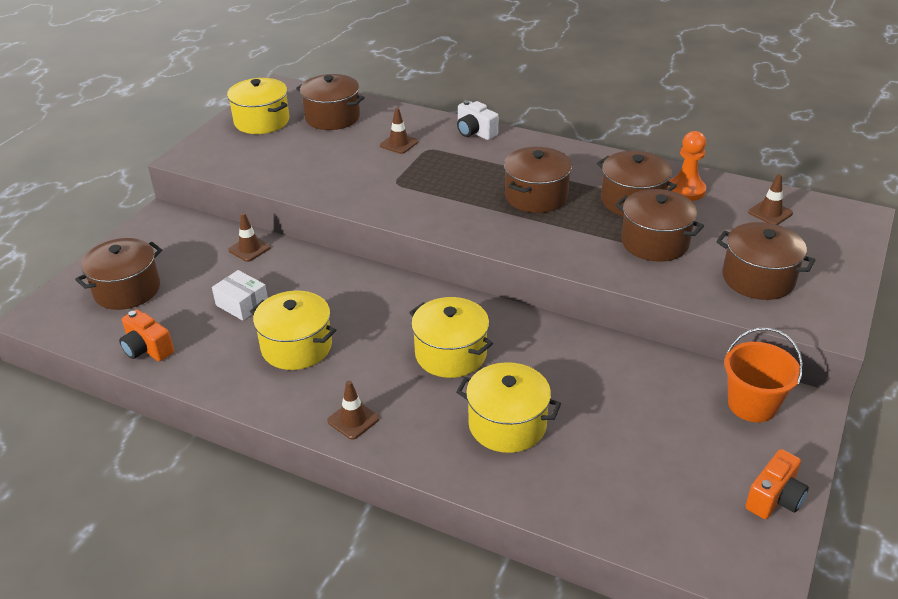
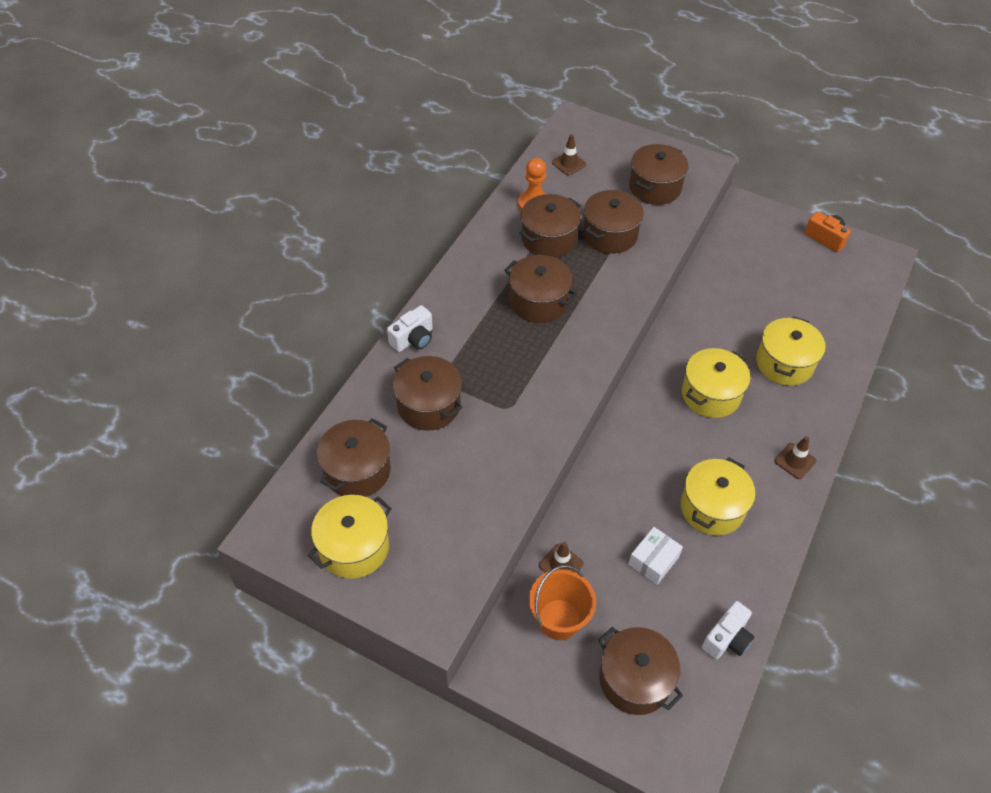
camera: 90 degrees left, 15 degrees up
orange camera [119,309,174,361] -> white camera [702,601,754,659]
brown traffic cone [380,108,418,154] -> brown pot [393,356,462,431]
orange bucket [724,328,803,422] -> orange bucket moved to [529,565,596,640]

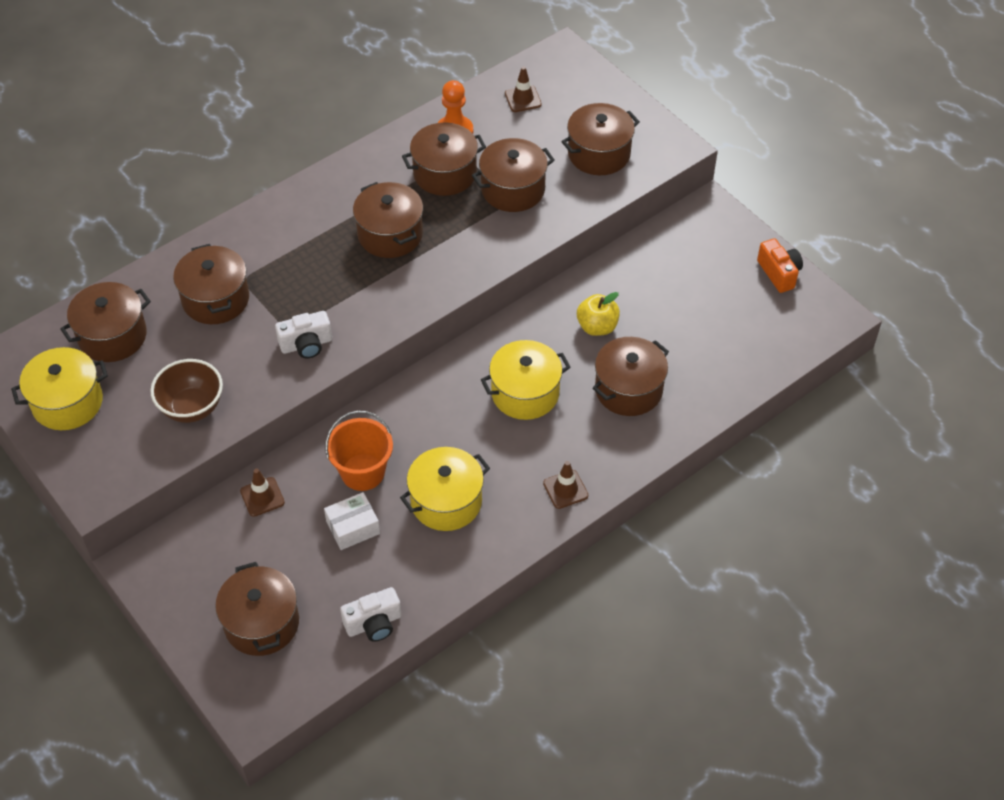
camera: 25 degrees right, 0 degrees up
white camera [387,305,433,352] -> white camera moved to [275,311,332,358]
orange bucket [529,565,596,640] -> orange bucket moved to [325,411,393,491]
yellow pot [756,316,826,386] -> brown pot [592,337,669,416]
none -> brown bowl [150,359,223,423]
none -> yellow apple [577,292,620,336]

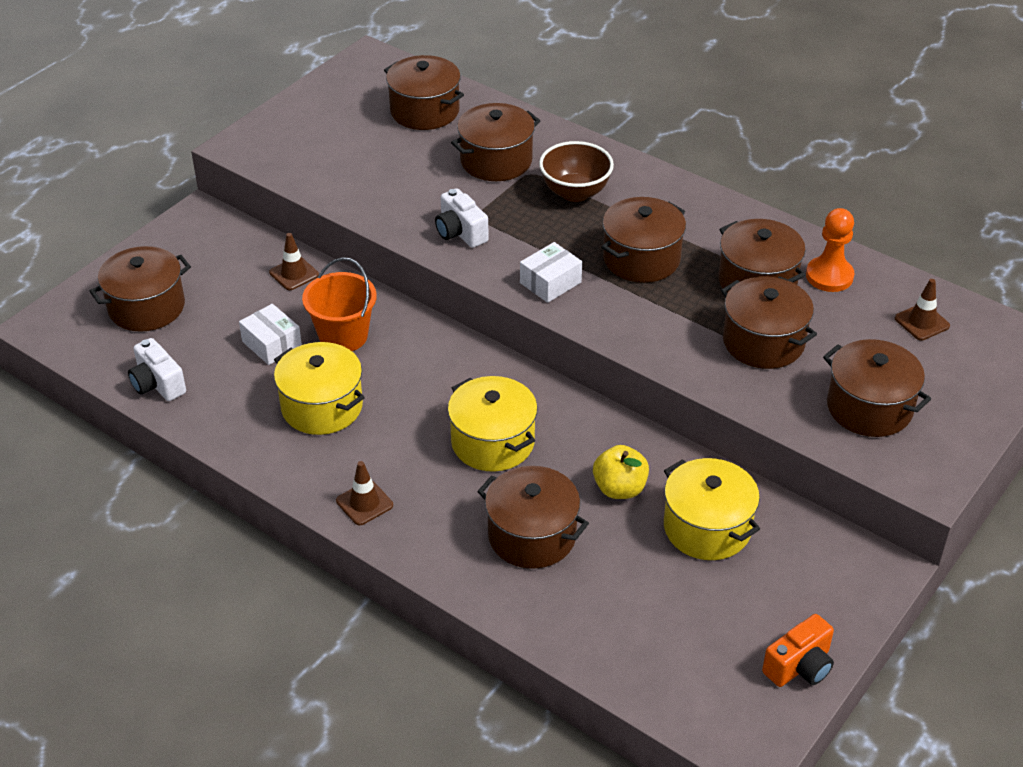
camera: 75 degrees right, 10 degrees down
yellow pot [11,347,108,430] -> yellow pot moved to [664,458,760,560]
brown bowl [150,359,223,423] -> brown bowl moved to [539,141,614,202]
none -> white box [520,242,582,303]

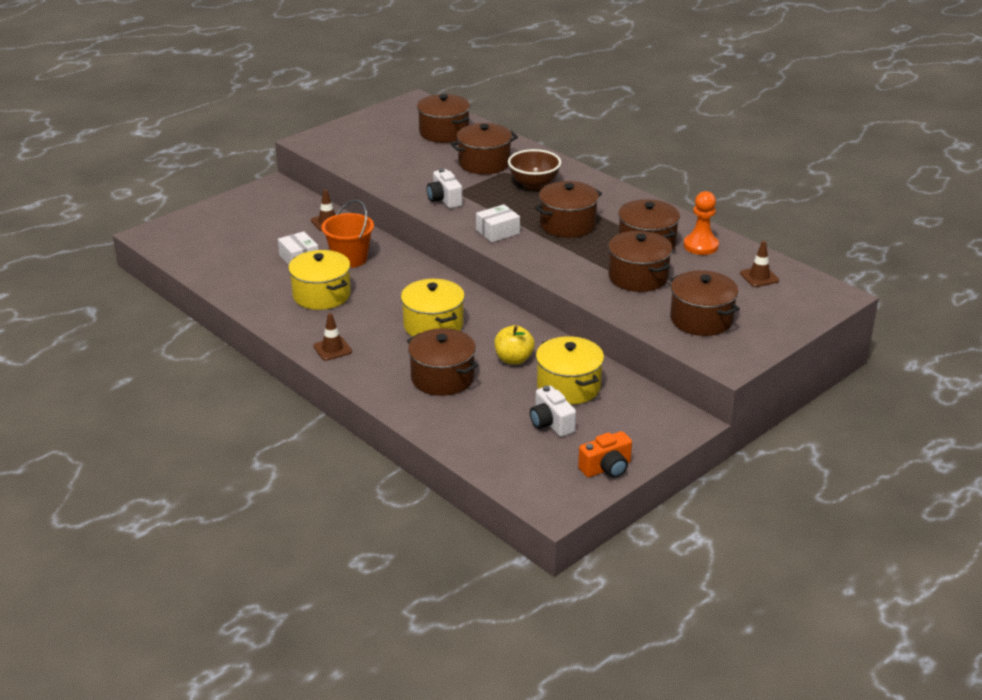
camera: 10 degrees right, 10 degrees down
brown pot [90,246,191,332] -> none
white camera [128,338,186,401] -> white camera moved to [530,385,576,437]

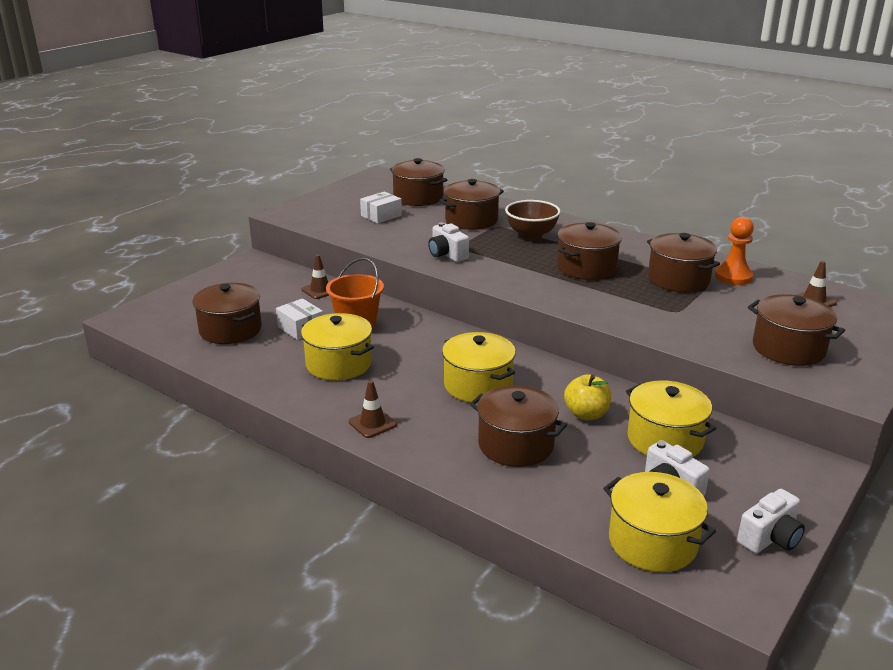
camera: 10 degrees left, 5 degrees down
white box [476,204,520,242] -> white box moved to [360,191,402,224]
orange camera [578,431,632,478] -> white camera [737,489,805,553]
brown pot [608,230,673,292] -> brown pot moved to [193,283,262,344]
none -> yellow pot [603,472,716,572]

